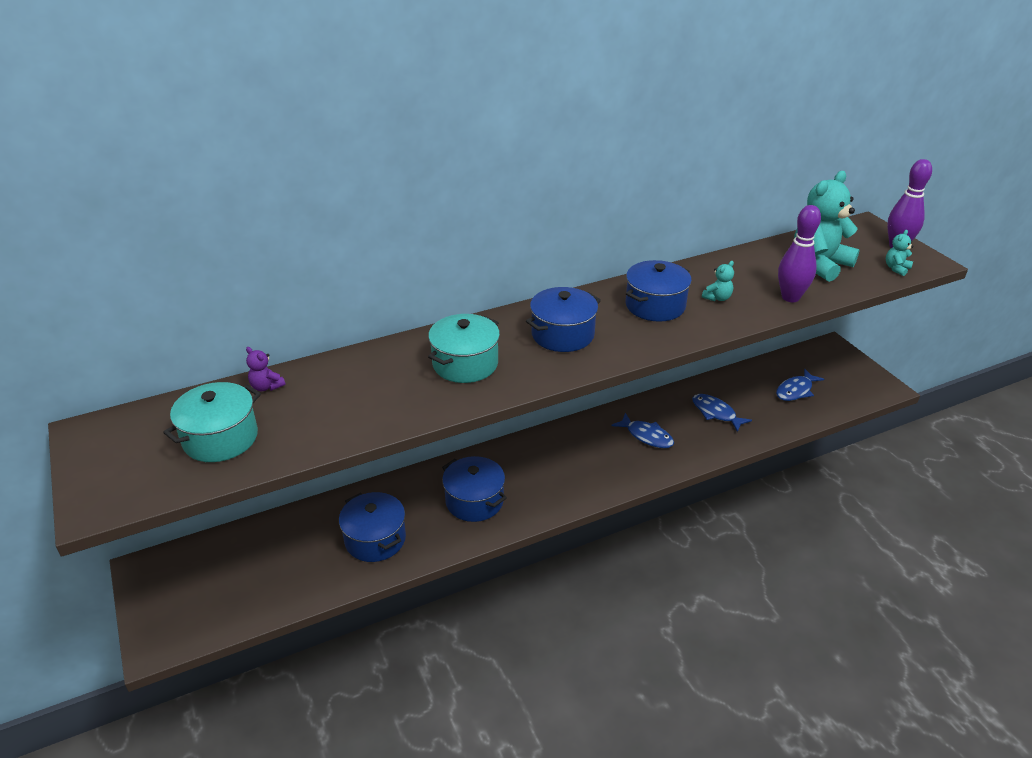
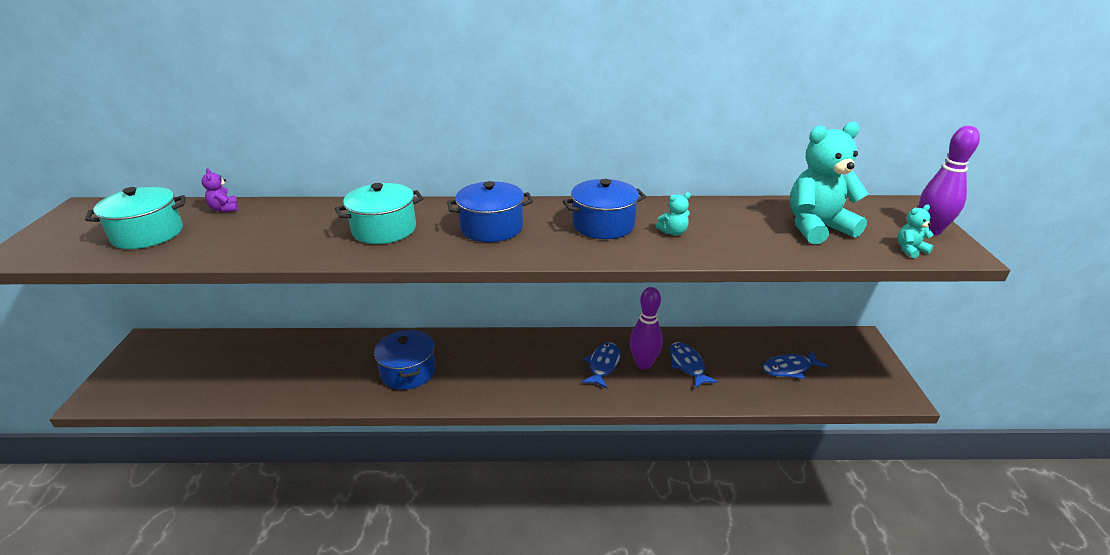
camera: 25 degrees right, 5 degrees down
blue pot [339,492,406,562] -> none
blue fish [611,413,674,448] -> blue fish turned 135 degrees counterclockwise [582,343,620,389]
purple bowling pin [778,205,821,302] -> purple bowling pin moved to [630,287,663,369]

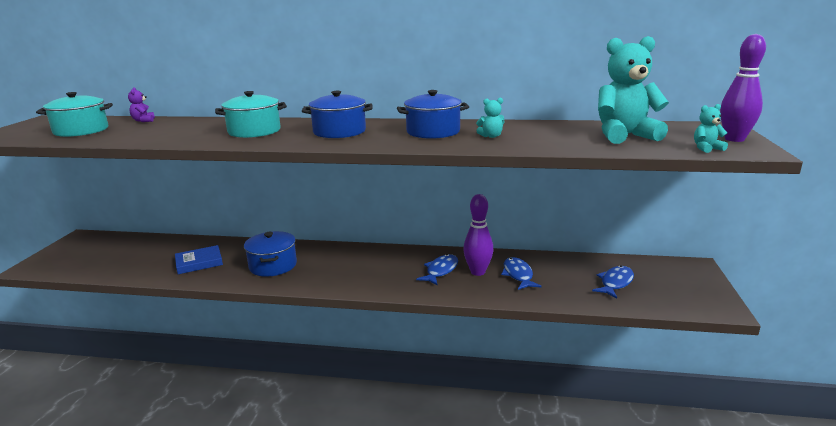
camera: 10 degrees right, 10 degrees down
blue fish [763,350,828,379] -> blue fish turned 135 degrees clockwise [592,265,634,299]
none -> blue book [175,245,223,274]

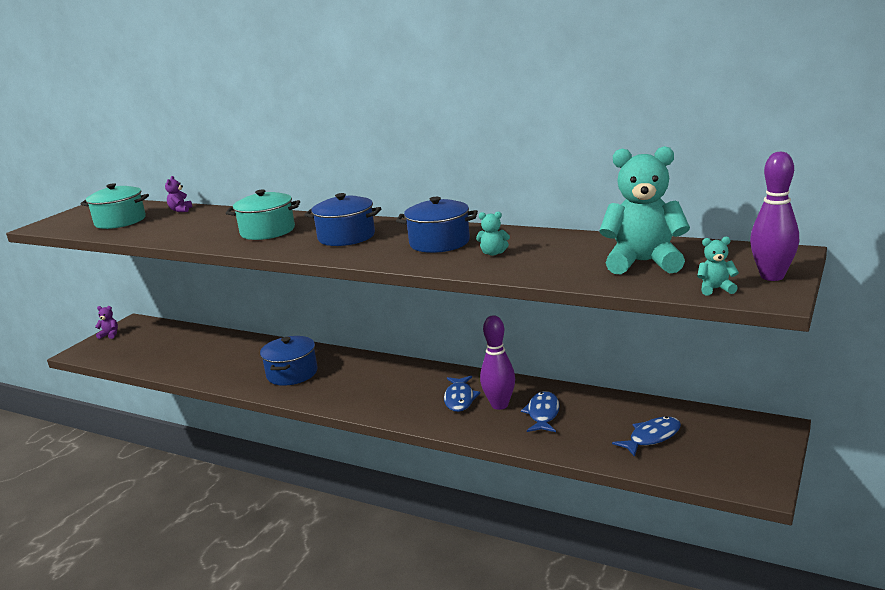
camera: 20 degrees right, 0 degrees up
blue book [175,245,223,274] -> none
blue fish [416,254,458,285] -> blue fish turned 135 degrees clockwise [444,376,480,412]
none -> purple teddy bear [95,306,118,339]

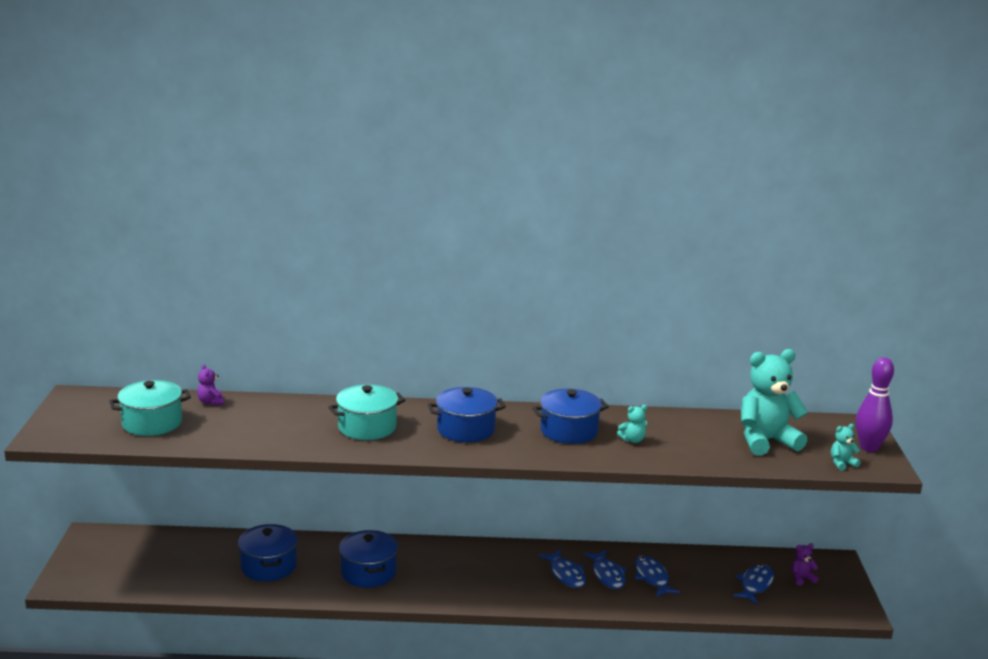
camera: 30 degrees left, 0 degrees up
purple teddy bear [95,306,118,339] -> purple teddy bear moved to [792,543,818,586]
purple bowling pin [480,315,515,410] -> blue fish [583,550,626,589]
none -> blue pot [238,524,298,581]

